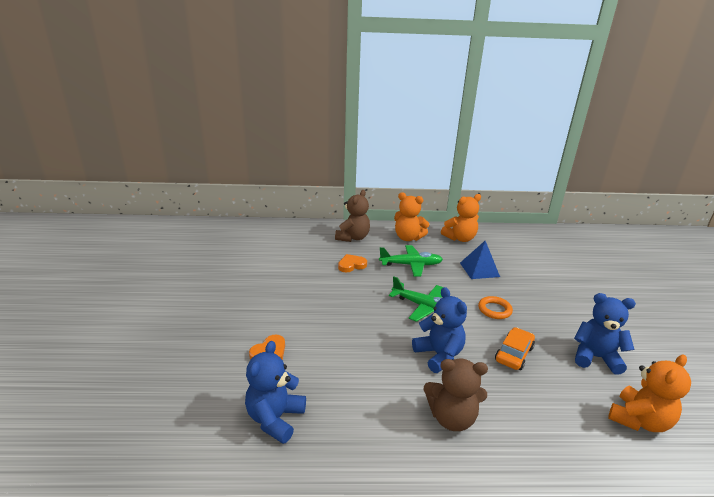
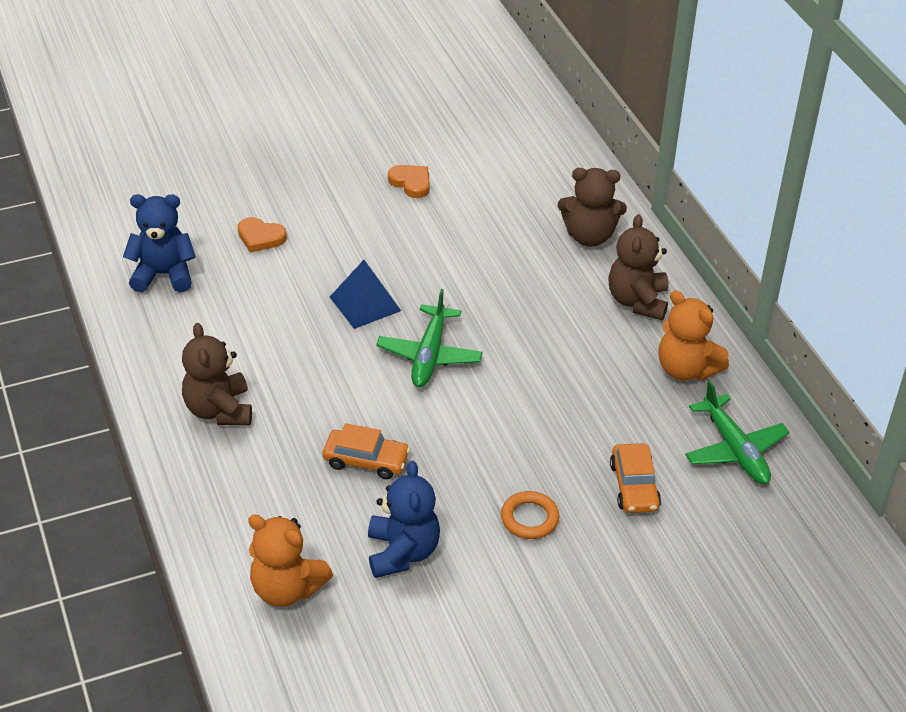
camera: 70 degrees right, 15 degrees up
orange heart [338,254,367,272] -> orange heart moved to [388,165,430,198]
green plane [379,245,443,276] -> green plane moved to [685,381,790,484]
orange teddy bear [394,192,430,241] -> brown teddy bear [608,214,669,320]
blue teddy bear [412,287,467,373] -> none
blue pyramid [460,241,500,279] -> blue pyramid moved to [330,260,401,329]
orange ring [478,296,513,319] -> orange ring moved to [501,491,560,539]
none -> orange car [610,443,661,513]

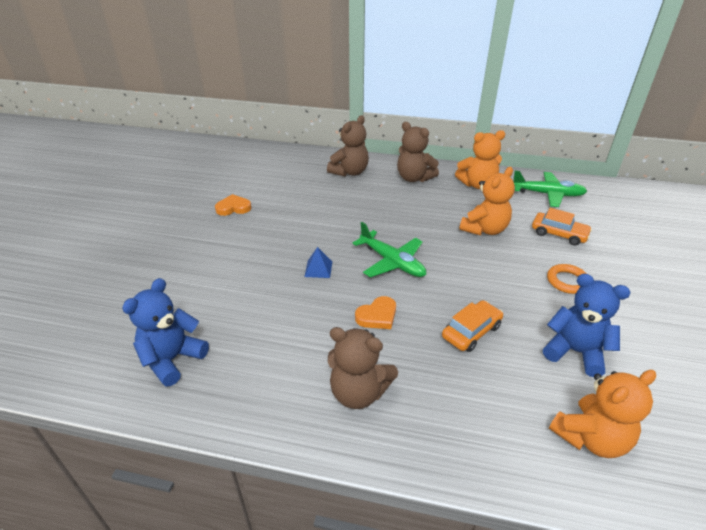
camera: 55 degrees left, 5 degrees down
orange heart [238,217,287,253] -> orange heart moved to [355,296,396,329]
blue pyramid [330,260,401,329] -> blue pyramid [304,247,332,278], size x0.62
none -> orange teddy bear [459,167,515,236]

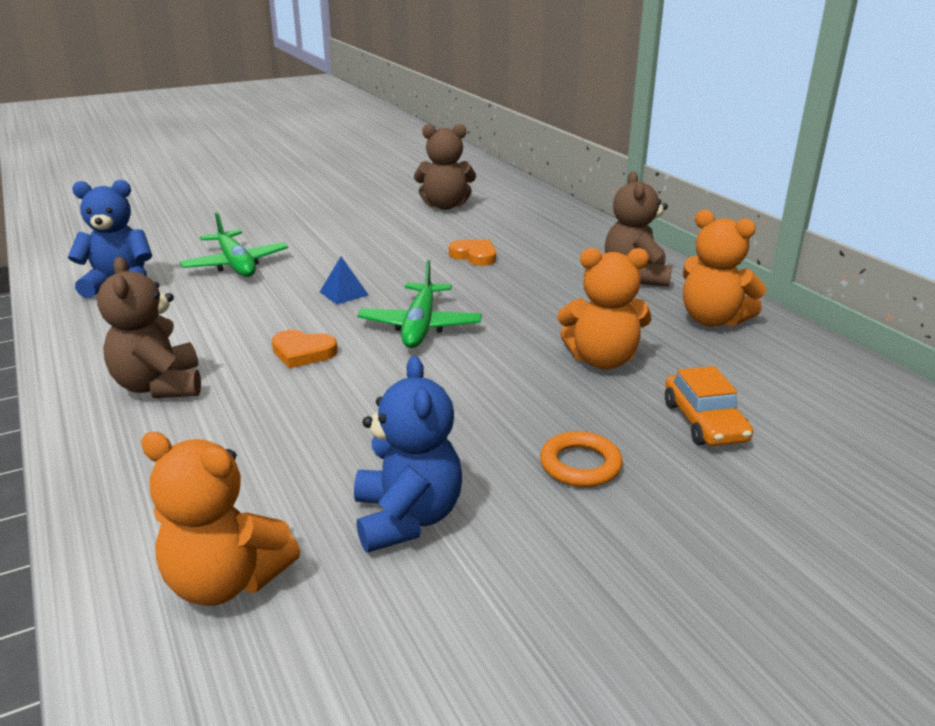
camera: 50 degrees right, 10 degrees down
orange heart [215,194,252,216] -> orange heart moved to [449,239,496,266]
brown teddy bear [327,115,369,176] -> brown teddy bear moved to [414,124,476,210]
orange car [442,300,503,352] -> none
green plane [514,171,587,207] -> green plane moved to [180,212,288,277]

